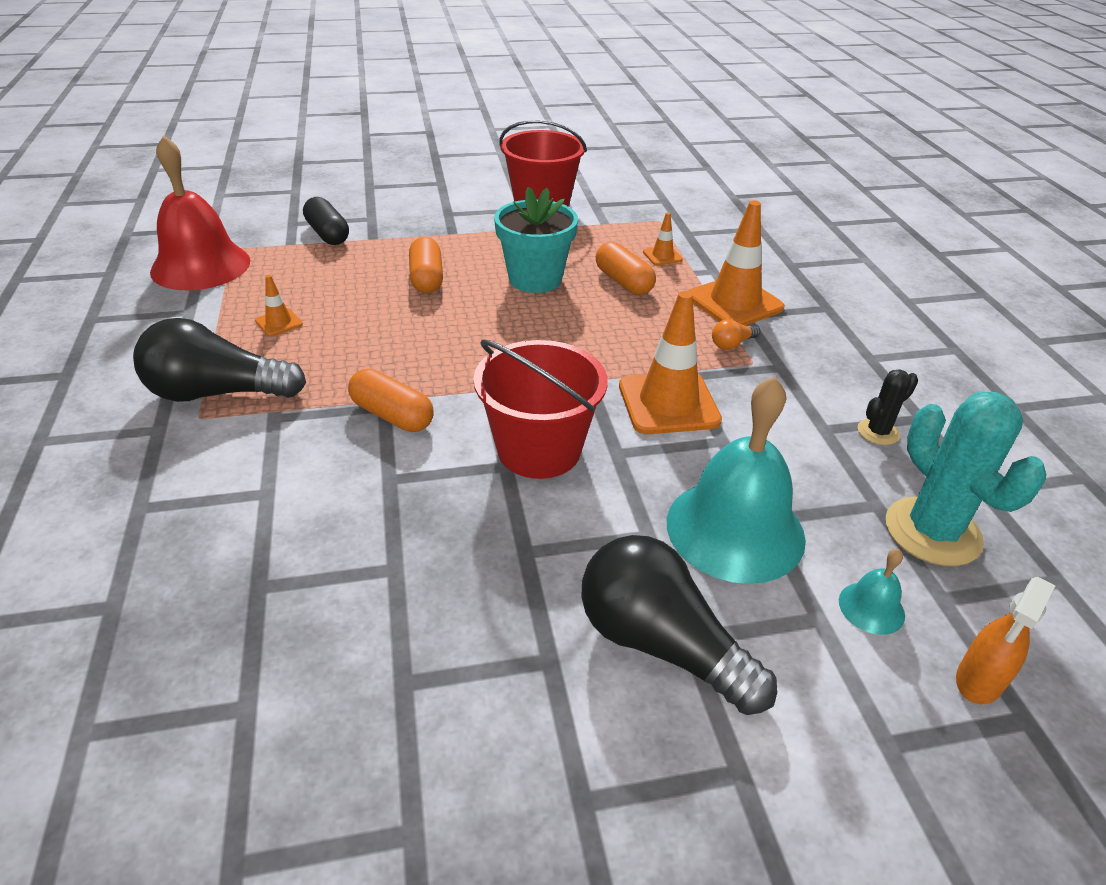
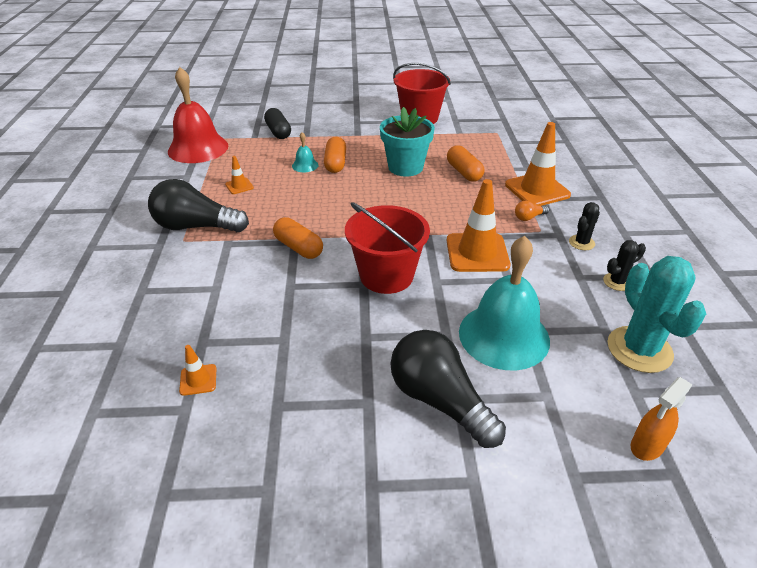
camera: 10 degrees right, 0 degrees up
orange traffic cone [643,212,683,265] -> orange traffic cone moved to [179,345,216,396]
turquoise bell [839,549,905,635] -> turquoise bell moved to [292,132,319,172]
none -> black cactus [569,202,600,250]

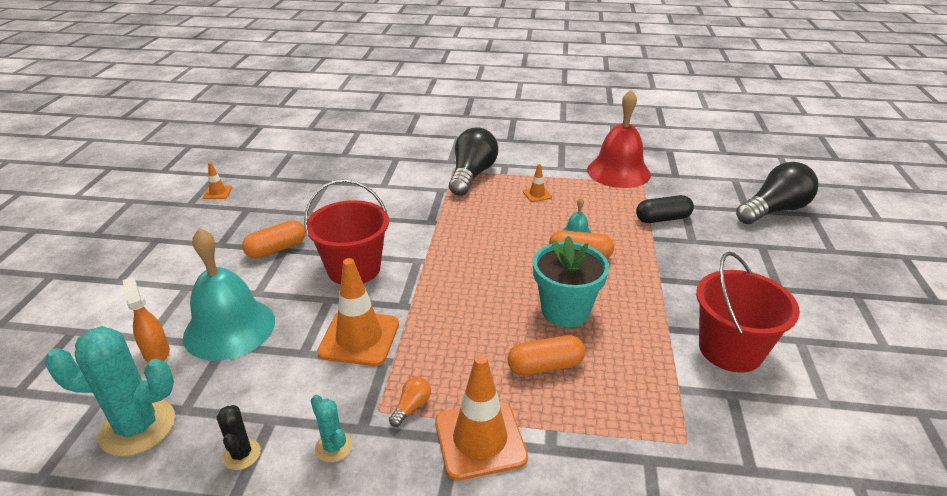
camera: 100 degrees right, 5 degrees down
orange traffic cone [179,345,216,396] -> orange traffic cone moved to [203,162,232,199]
orange capsule [273,217,323,259] -> orange capsule moved to [242,220,306,259]
black light bulb [390,330,506,448] -> black light bulb moved to [736,162,818,224]
orange light bulb [515,201,549,221] -> orange light bulb turned 45 degrees clockwise [389,377,431,427]
black cactus [569,202,600,250] -> turquoise cactus [311,395,352,462]
orange spray bottle [631,377,692,461] -> orange spray bottle moved to [123,277,170,363]

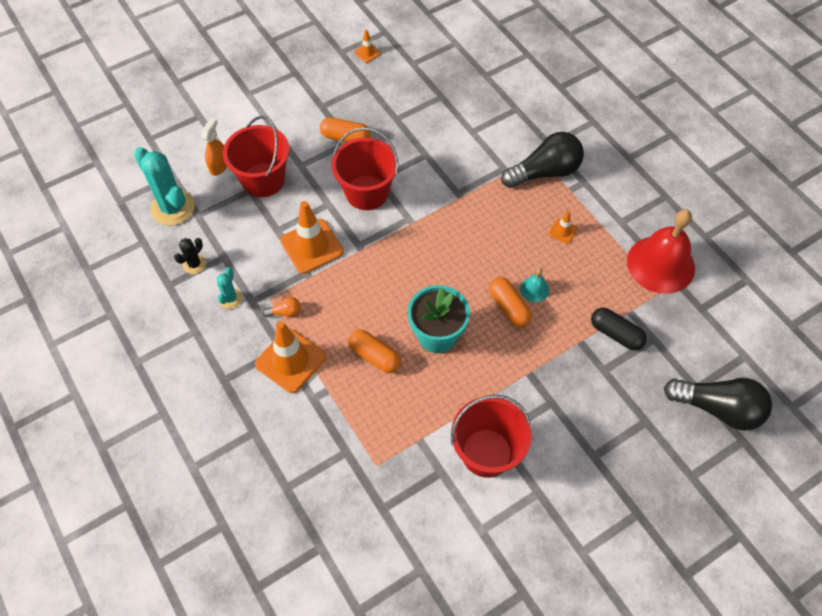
camera: 50 degrees right, 25 degrees up
turquoise bell [183,228,275,361] -> red bucket [223,116,290,197]

